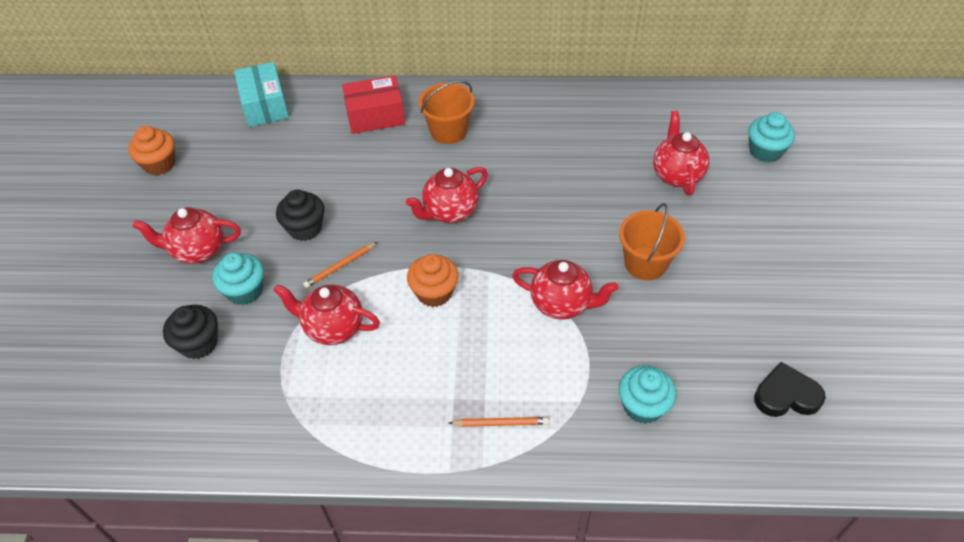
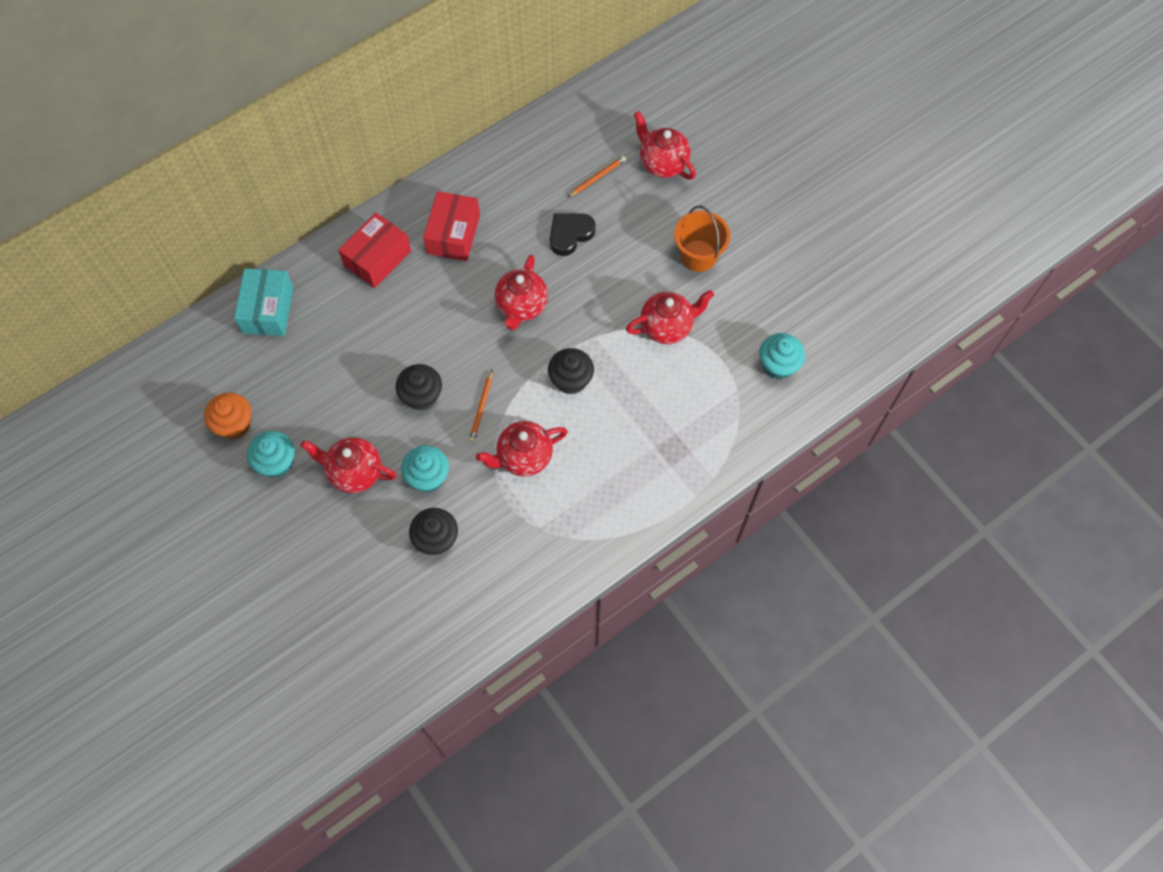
camera: 40 degrees left, 15 degrees up
red teapot [132,207,241,264] -> red teapot turned 60 degrees clockwise [301,437,397,493]
turquoise box [234,62,289,127] -> turquoise box turned 60 degrees clockwise [234,269,294,336]
orange cupcake [407,254,458,307] -> black cupcake [548,348,594,394]
orange bucket [419,80,475,144] -> red box [423,191,480,261]
orange pencil [449,417,549,427] -> orange pencil moved to [568,156,626,197]
turquoise cupcake [748,112,795,163] -> turquoise cupcake moved to [247,431,295,478]
black heart [754,362,826,417] -> black heart moved to [550,213,596,256]

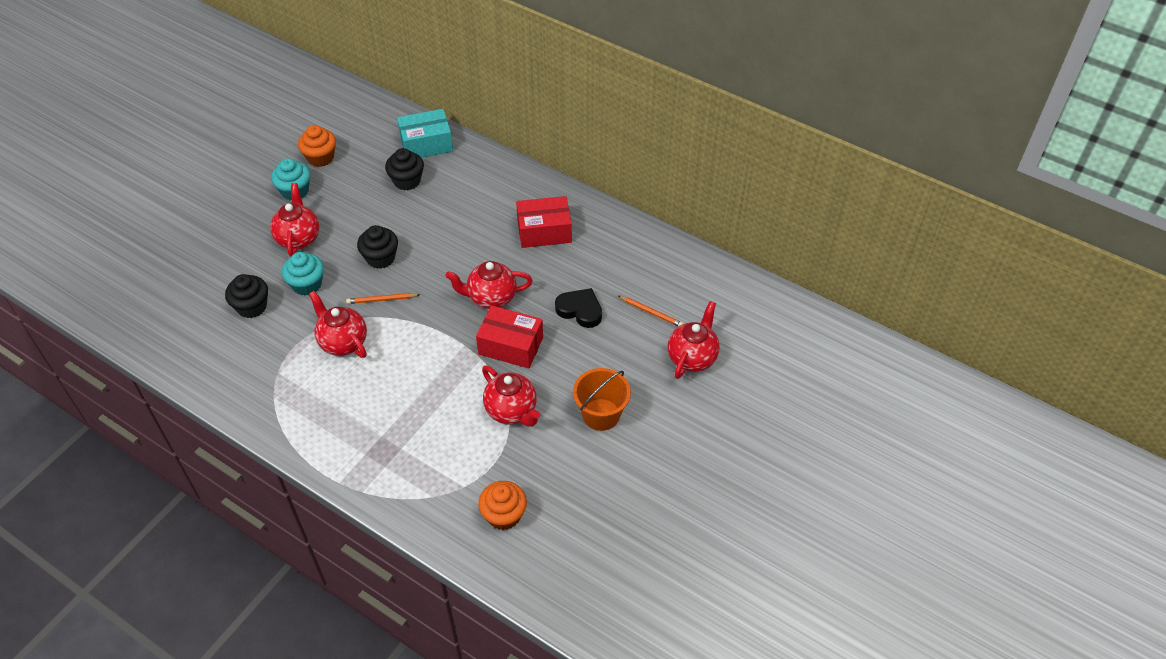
camera: 70 degrees right, 15 degrees down
red box [338,213,411,288] -> red box moved to [476,305,543,369]
black cupcake [548,348,594,394] -> black cupcake moved to [385,148,424,190]
turquoise cupcake [759,333,805,379] -> orange cupcake [478,481,527,530]

